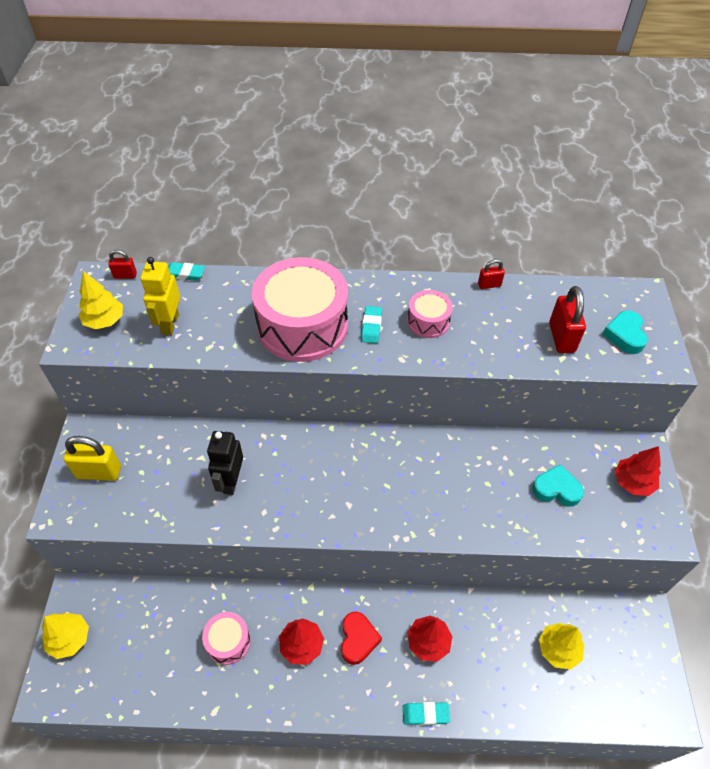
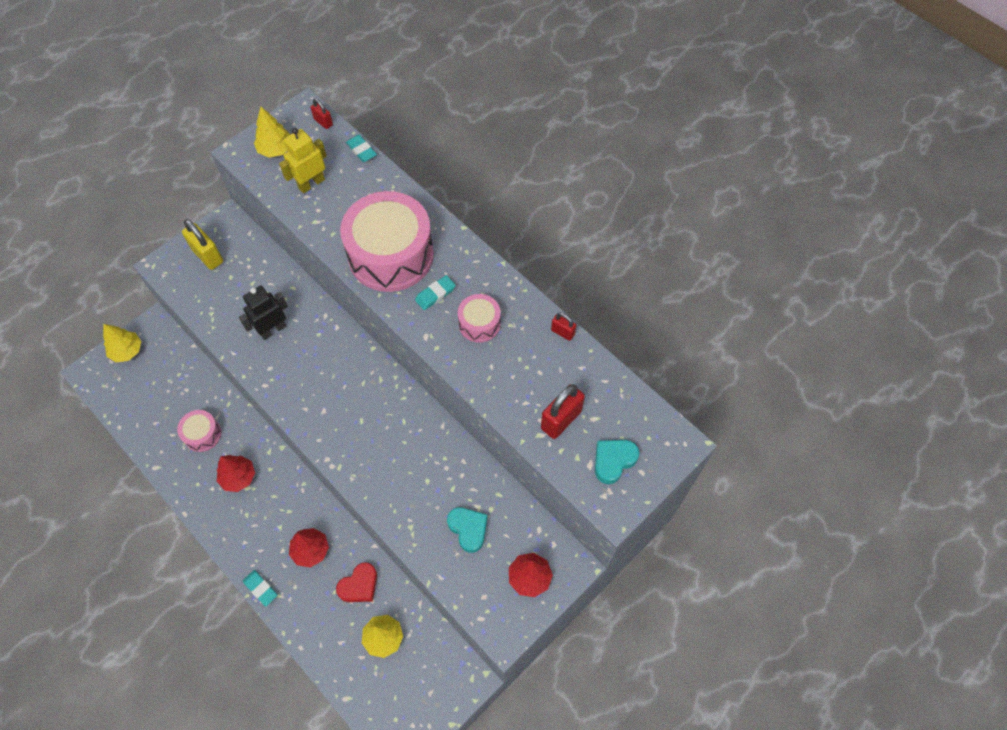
camera: 45 degrees right, 10 degrees up
red heart [341,612,382,665] -> red heart moved to [336,562,377,602]

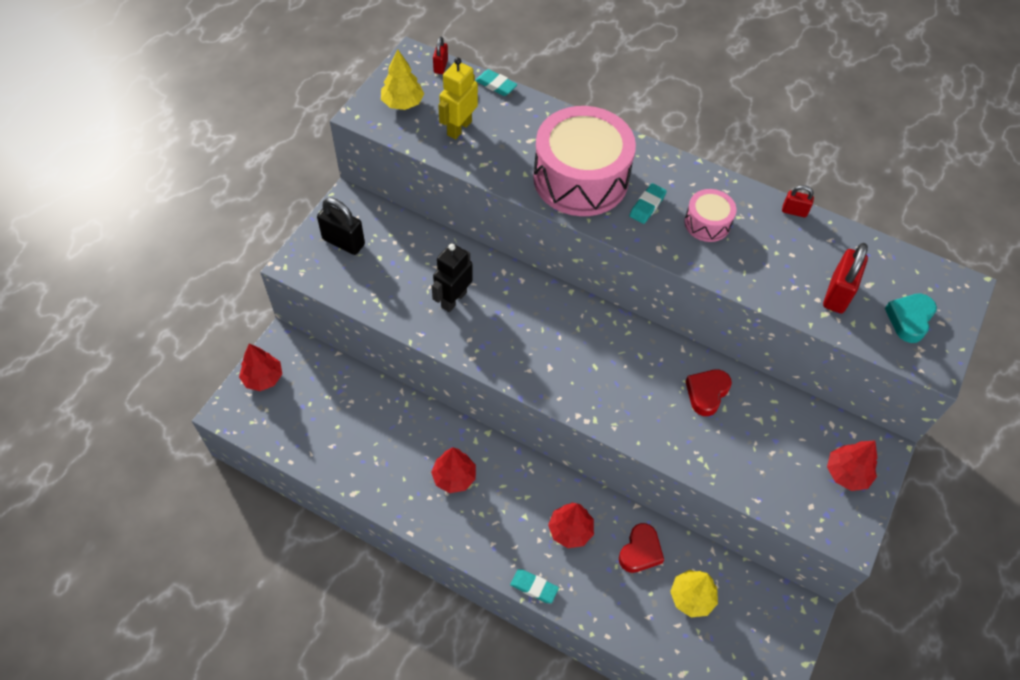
camera: 20 degrees left, 5 degrees down
yellow tree [103,324,141,362] -> red tree [239,344,282,391]
pink drum [177,410,221,452] -> none
yellow padlock [182,219,223,270] -> black padlock [317,198,365,255]
red padlock [311,98,333,129] -> red padlock turned 75 degrees clockwise [433,37,448,74]
turquoise heart [447,507,488,553] -> none
none -> red heart [685,369,732,416]

